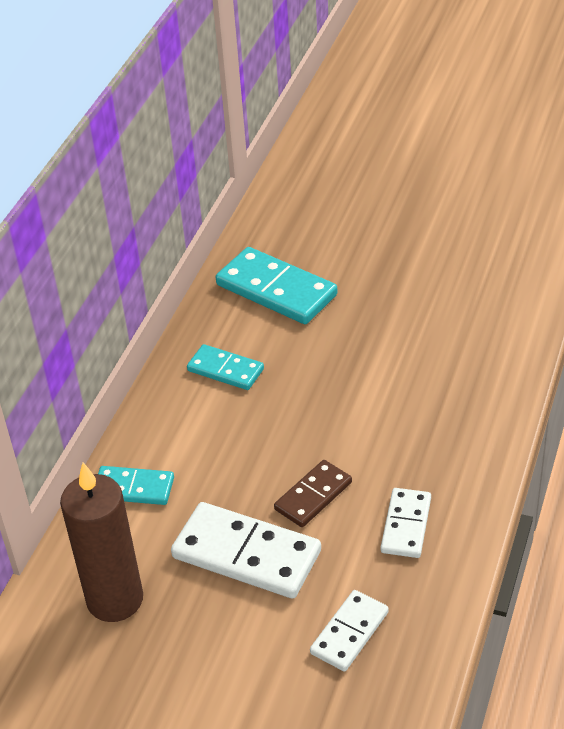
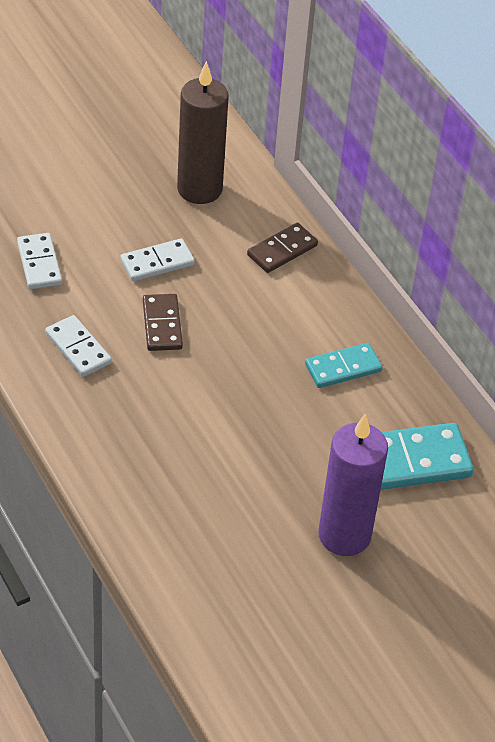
camera: 125 degrees right, 5 degrees up
turquoise domino [98,466,174,505] -> brown domino [247,223,318,273]
white domino [171,502,321,598] -> white domino [120,238,195,281], size x0.59
none -> purple candle [318,414,388,556]

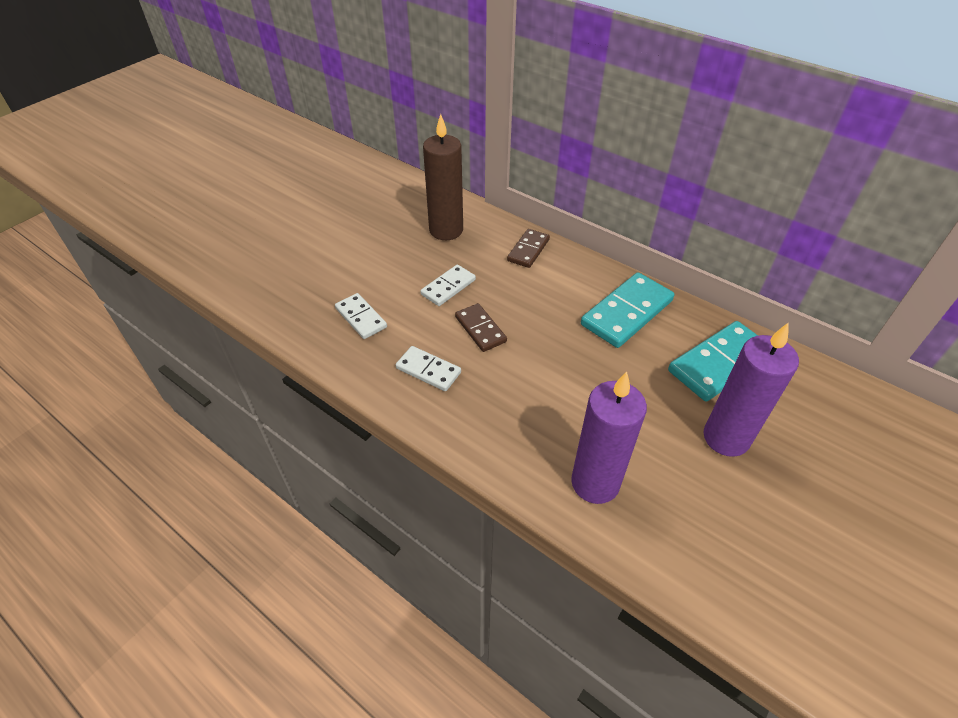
camera: 20 degrees left, 0 degrees up
turquoise domino [305,343,383,388] -> turquoise domino [581,272,674,348], size x1.70
none -> purple candle [571,372,647,504]

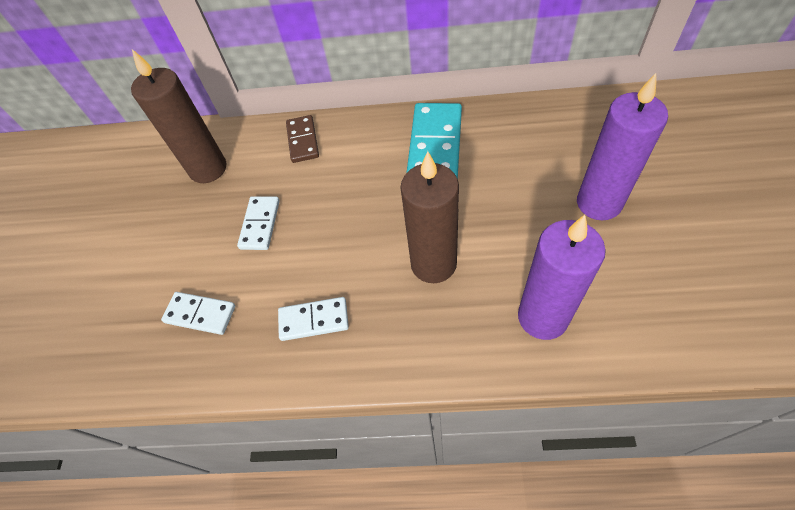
camera: 30 degrees left, 10 degrees up
brown domino [455,303,507,352] -> none
turquoise domino [668,321,758,401] -> none
none -> brown candle [400,151,459,283]

